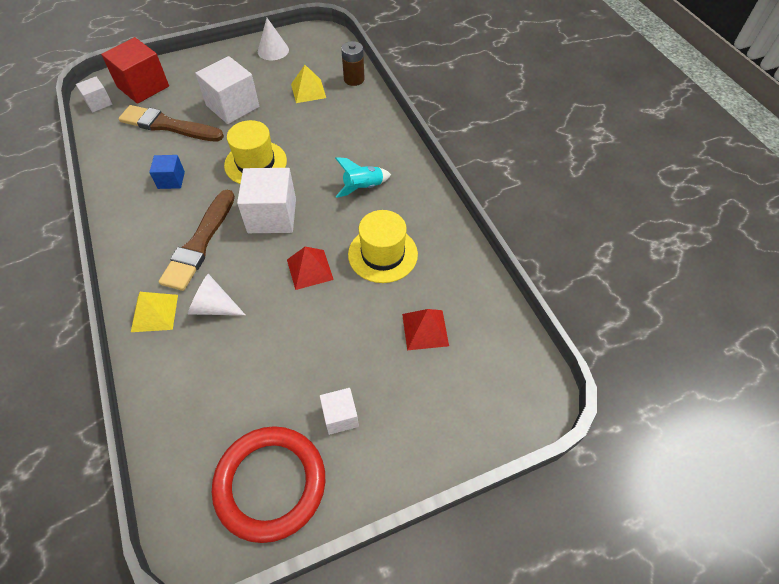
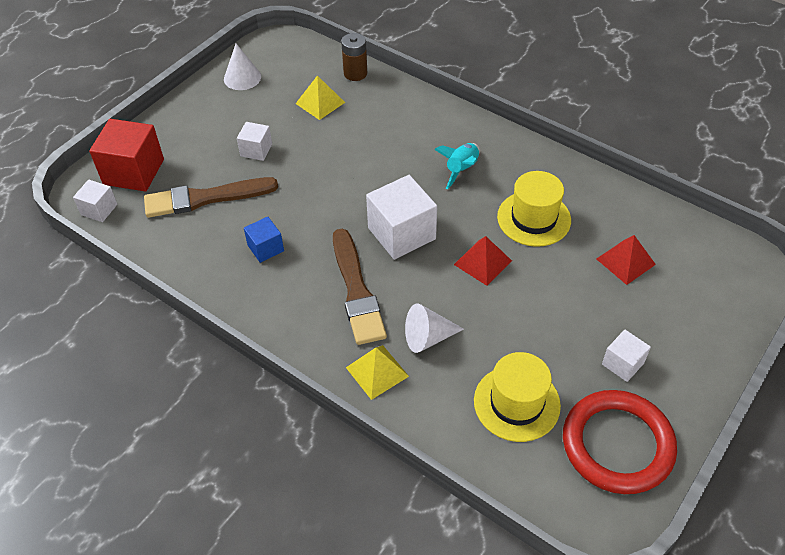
camera: 30 degrees left, 5 degrees down
white cube [195,56,259,124] -> white cube [237,122,272,161], size x0.54
yellow hat [224,120,287,184] -> yellow hat moved to [474,352,561,442]

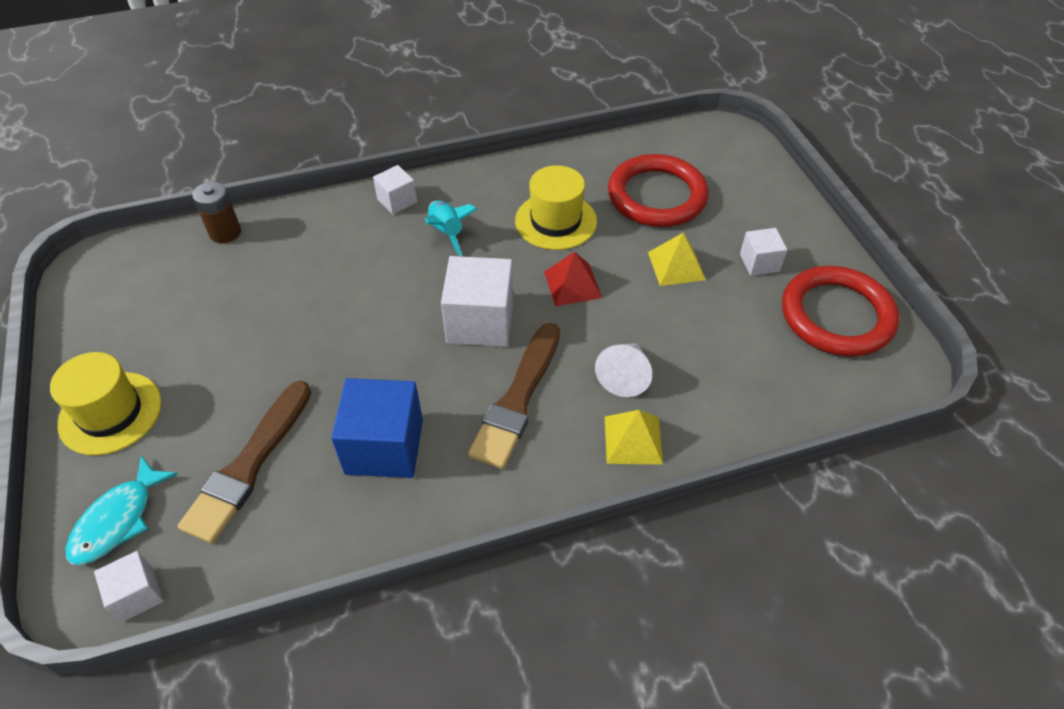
camera: 55 degrees left, 0 degrees up
red cube [89,119,164,192] -> turquoise fish [66,456,178,565]
white cone [224,44,261,90] -> none
white cube [237,122,272,161] -> white cube moved to [373,165,417,215]
blue cube [244,216,284,263] -> blue cube [331,378,423,478], size x1.84
yellow pyramid [295,75,345,120] -> yellow pyramid moved to [648,233,706,286]
brown brush [333,229,387,345] -> brown brush turned 90 degrees clockwise [468,323,560,469]
yellow hat [474,352,561,442] -> yellow hat moved to [50,352,161,455]
red pyramid [597,235,656,285] -> red ring [608,154,709,227]

